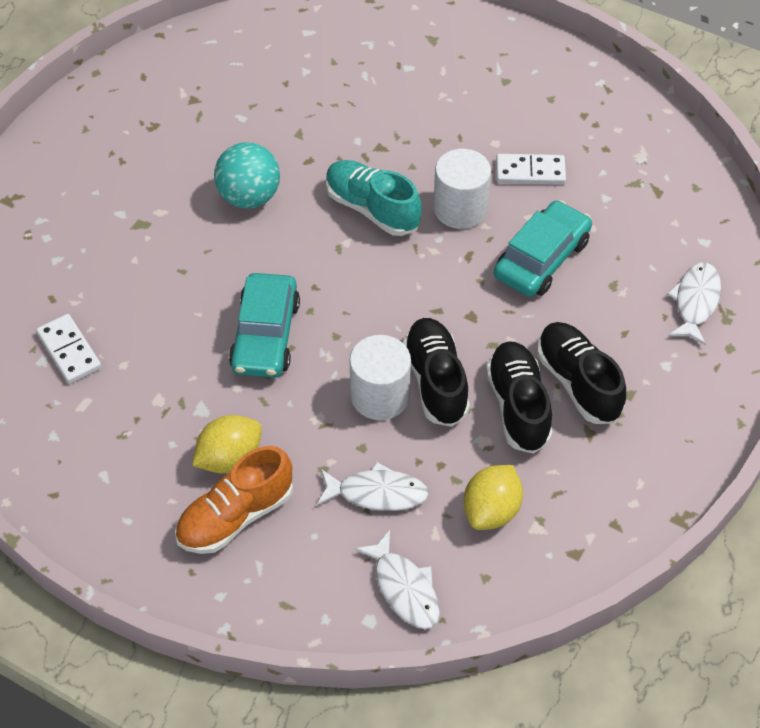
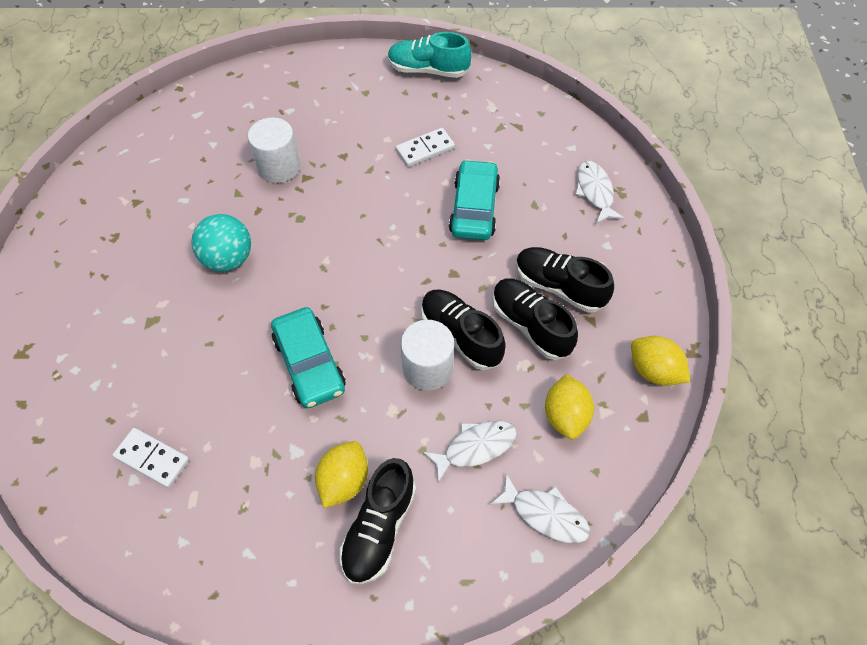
camera: 30 degrees left, 5 degrees up
orange shoe [175,446,293,554] -> black shoe [339,458,416,584]
turquoise shoe [326,160,422,236] -> turquoise shoe moved to [388,32,472,78]
white cylinder [433,149,491,229] -> white cylinder moved to [248,117,300,183]
none -> yellow lemon [631,336,690,386]

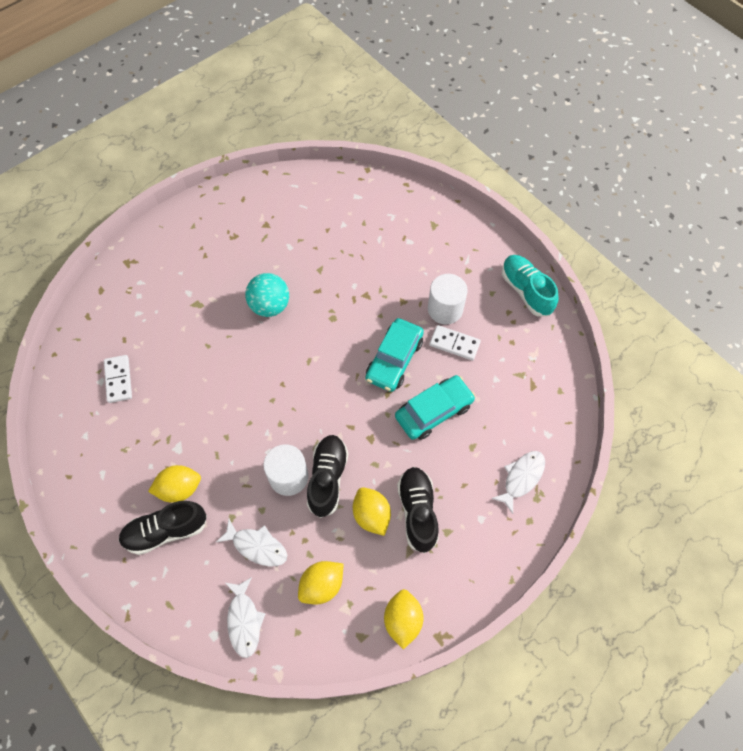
camera: 50 degrees right, 5 degrees up
white cylinder [248,117,300,183] -> white cylinder moved to [428,274,468,324]
turquoise car [271,307,346,408] -> turquoise car moved to [365,318,424,392]
black shoe [492,278,578,360] -> yellow lemon [353,487,391,536]

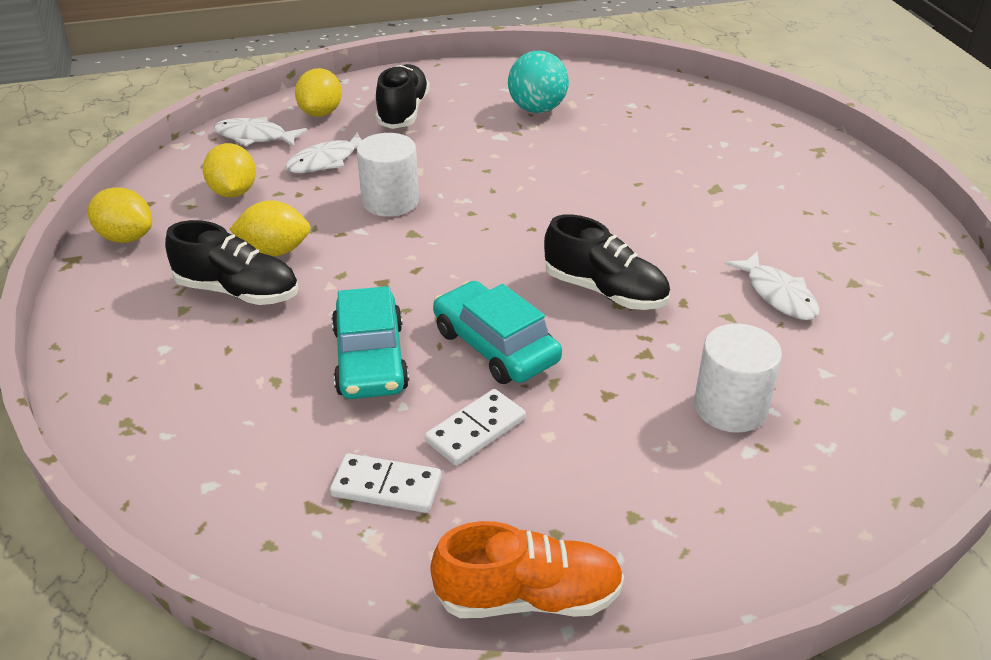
camera: 115 degrees right, 25 degrees down
white domino [104,355,132,403] -> white domino moved to [330,453,442,513]
yellow lemon [148,465,201,503] -> yellow lemon moved to [295,68,342,117]
turquoise ball [245,273,289,317] -> turquoise ball moved to [508,51,569,113]
black shoe [307,435,348,518] -> black shoe moved to [544,214,670,310]
white cylinder [428,274,468,324] -> white cylinder moved to [694,324,782,433]
white fish [491,451,545,514] -> white fish moved to [725,251,820,320]
turquoise shoe [502,255,558,317] -> orange shoe [431,521,624,618]

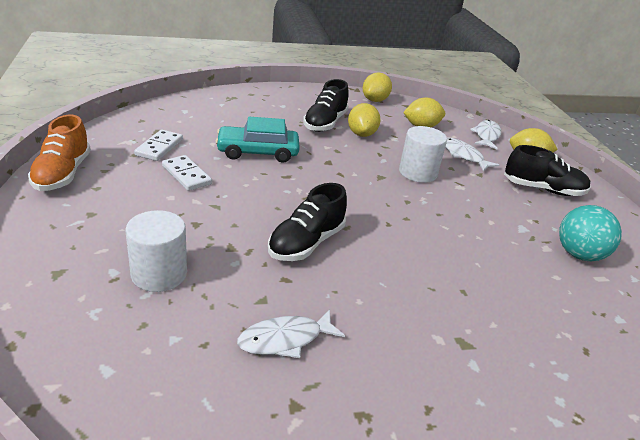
camera: 90 degrees right, 5 degrees down
turquoise car [433,281,562,384] -> none

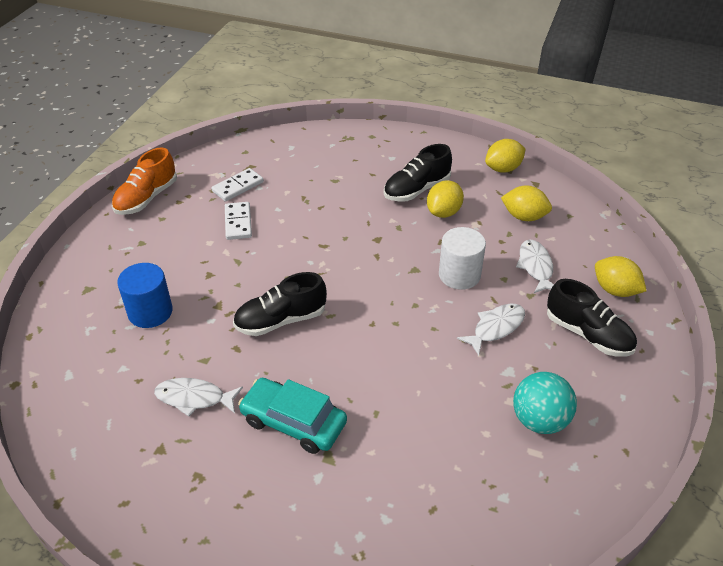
camera: 35 degrees right, 10 degrees up
white cylinder [126,210,187,292] -> blue cylinder [117,263,173,328]
turquoise car [216,117,300,163] -> turquoise car moved to [238,378,347,454]
white fish [470,120,501,149] -> white fish moved to [457,304,525,356]

